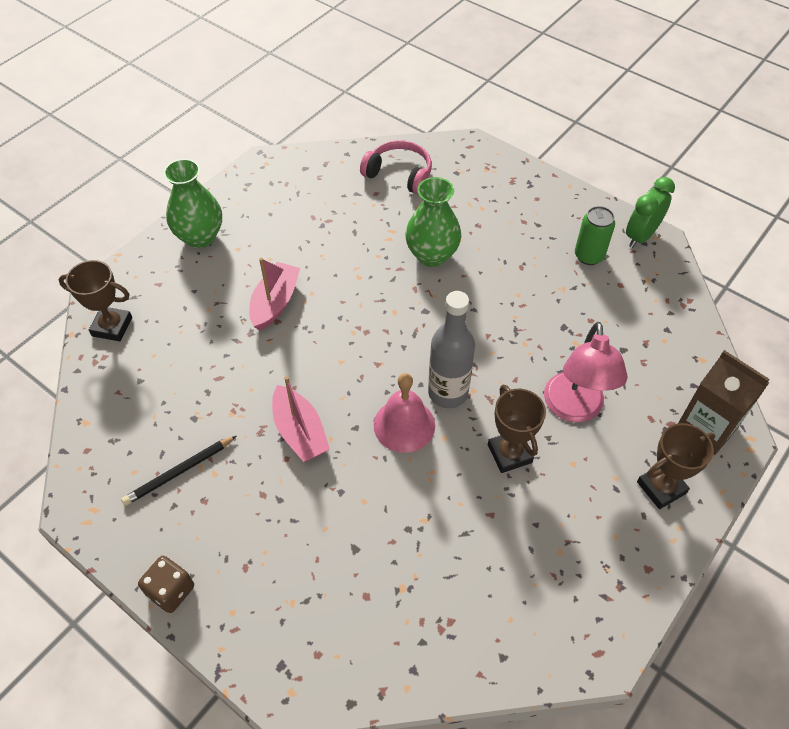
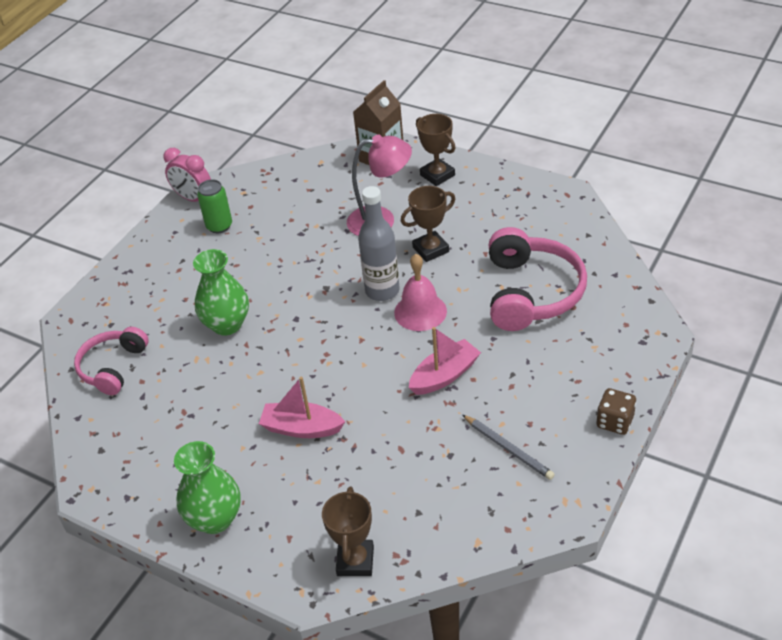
camera: 95 degrees left, 10 degrees down
black pencil [121,436,236,506] -> grey pencil [463,415,555,480]
green clock [626,177,675,248] -> pink clock [164,148,211,202]
none -> pink headphones [489,227,587,331]

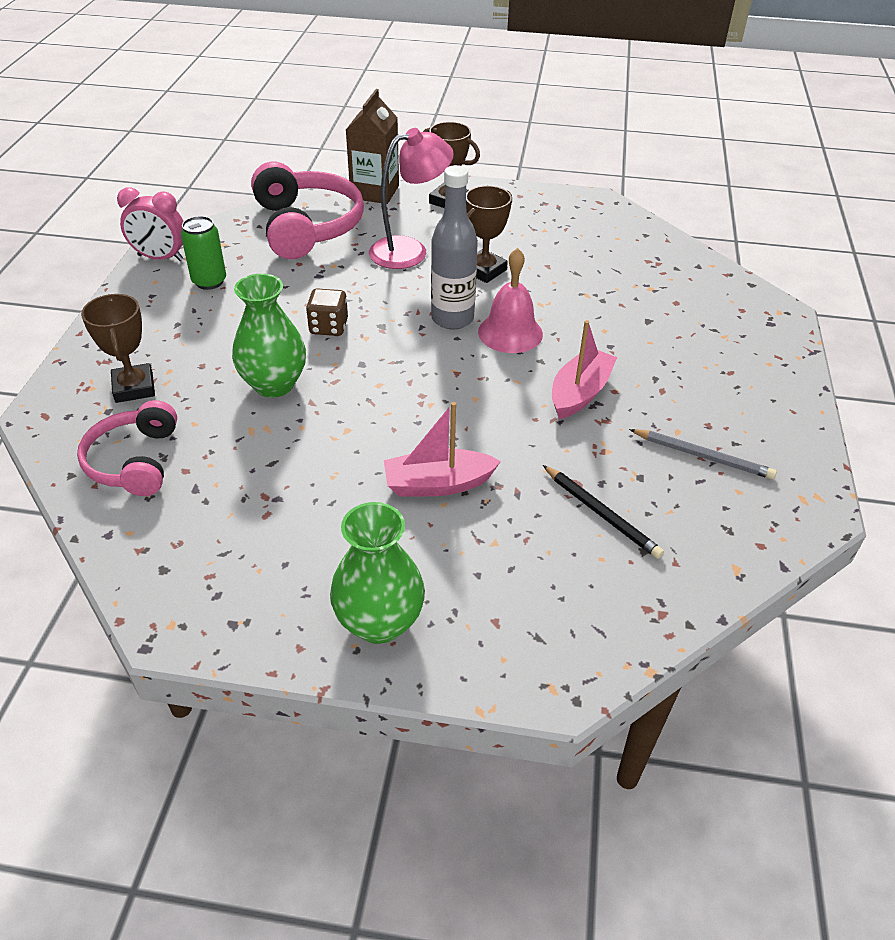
camera: 25 degrees left, 0 degrees up
brown trophy [322,487,374,576] -> brown trophy moved to [81,294,155,403]
pink headphones [489,227,587,331] -> pink headphones moved to [251,162,364,259]
brown dice [597,388,636,435] -> brown dice moved to [306,289,348,336]
none -> black pencil [543,465,664,559]

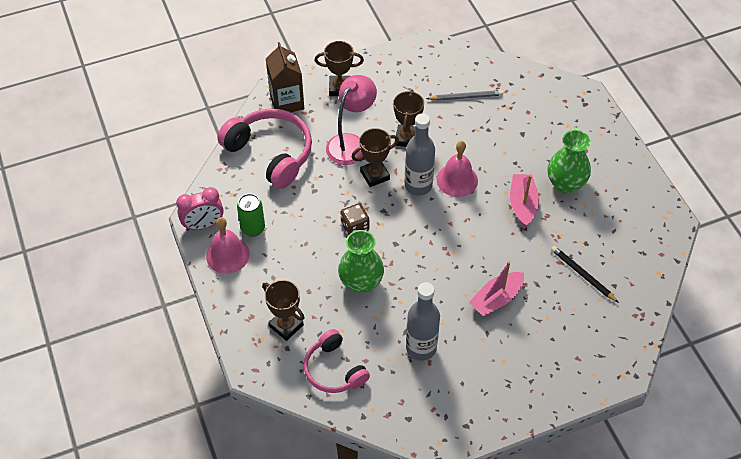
camera: 30 degrees left, 10 degrees up
green vase [330,502,425,644] -> green vase moved to [547,130,591,194]
black pencil [543,465,664,559] -> black pencil turned 150 degrees counterclockwise [551,246,619,303]
grey pencil [629,429,777,479] -> grey pencil moved to [426,90,503,101]
none -> pink bell [206,217,250,274]
none -> brown trophy [351,128,399,187]
none -> grey bottle [406,282,440,361]

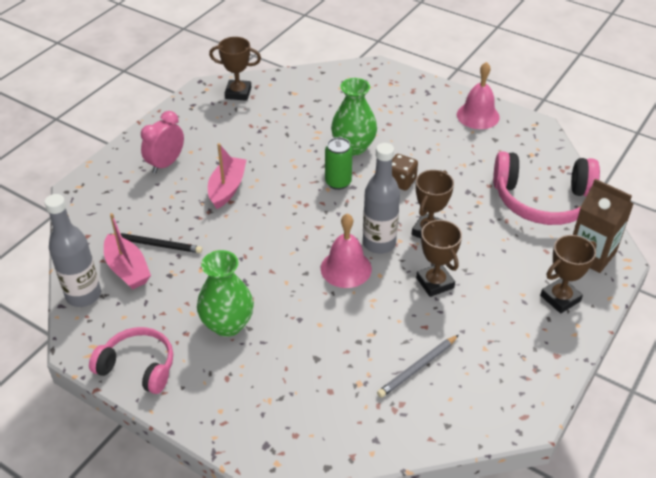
camera: 145 degrees right, 10 degrees down
pink clock [176,187,224,231] -> pink clock moved to [141,111,184,173]
green can [237,194,265,237] -> green can moved to [325,137,353,190]
brown trophy [262,280,305,341] -> brown trophy moved to [209,37,261,101]
pink headphones [304,329,370,393] -> pink headphones moved to [89,327,173,394]
pink lamp [326,75,377,165] -> none
grey bottle [406,282,440,361] -> grey bottle moved to [44,194,101,307]
pink boat [510,174,539,228] -> pink boat moved to [104,213,151,289]

